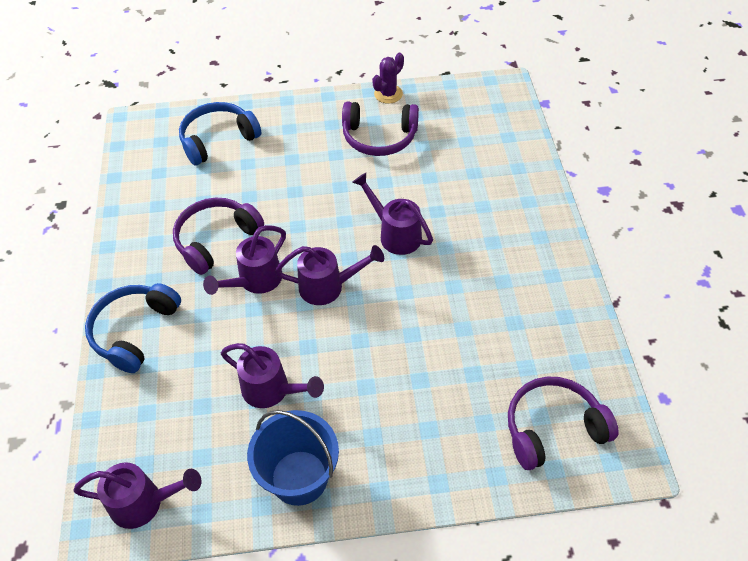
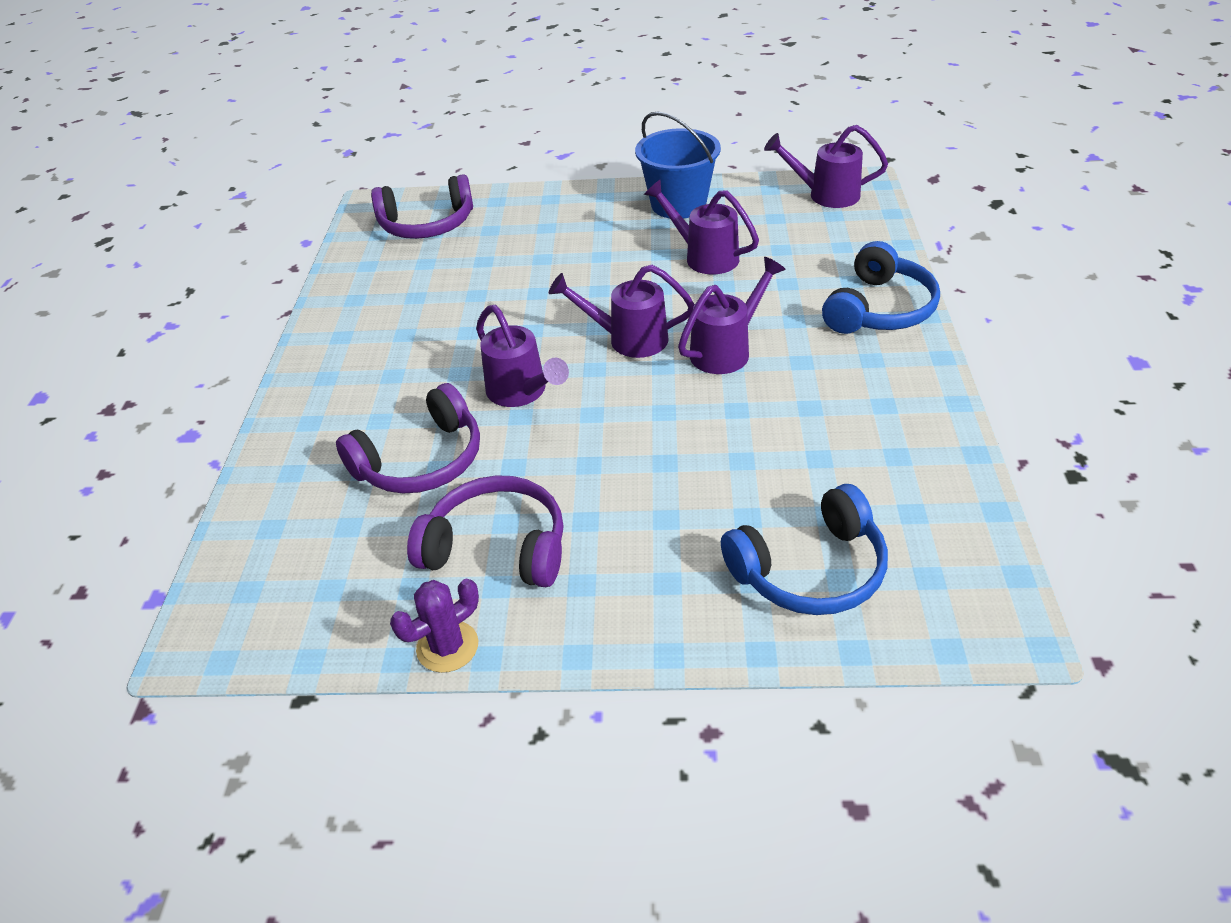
camera: 170 degrees left, 10 degrees down
purple headphones [173,197,264,275] -> purple headphones moved to [336,383,480,493]

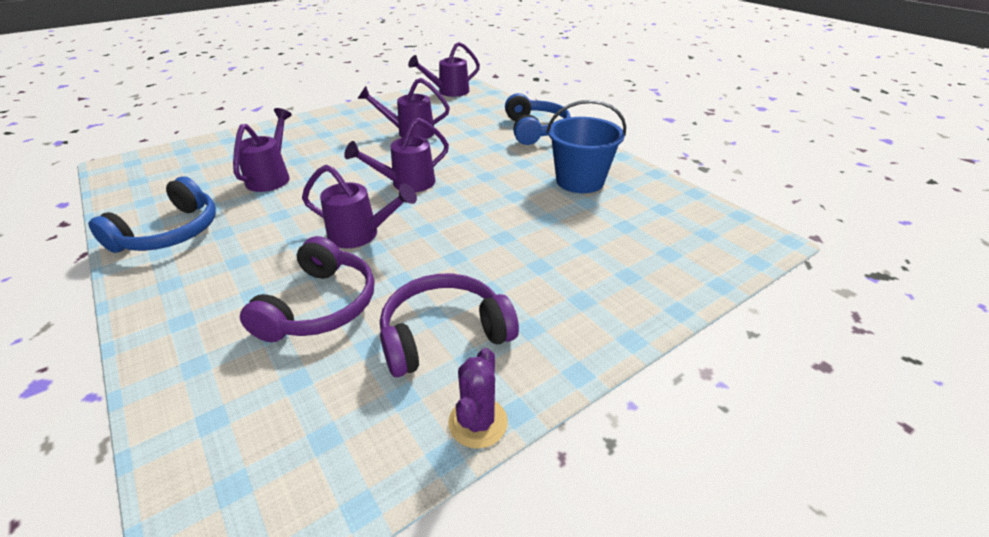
camera: 40 degrees left, 5 degrees down
purple headphones [371,174,473,239] -> none
blue bucket [635,111,721,219] -> blue bucket moved to [547,100,626,193]
purple watering can [678,257,786,374] -> purple watering can moved to [233,108,292,192]
blue headphones [721,484,888,615] -> blue headphones moved to [88,176,216,253]

